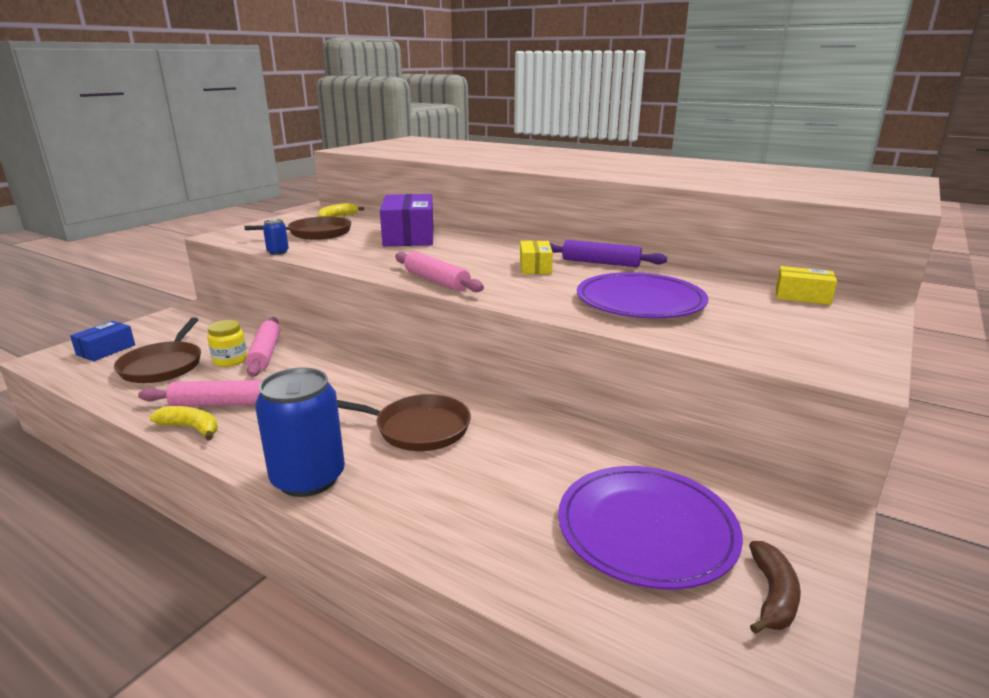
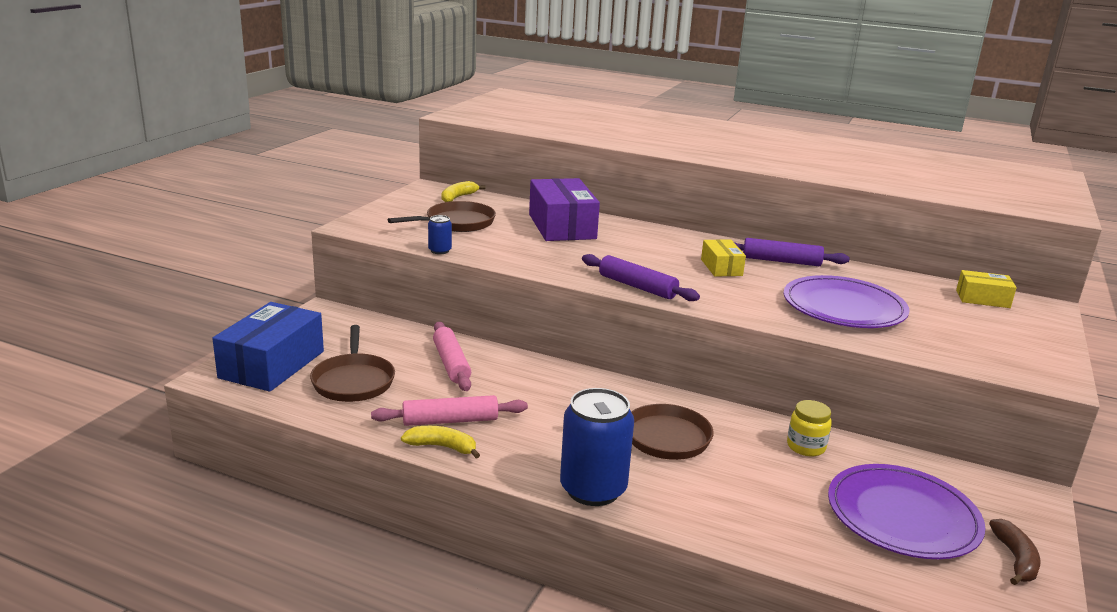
camera: 10 degrees left, 0 degrees up
blue box [70,321,135,361] -> blue box [212,302,324,392], size x1.91
yellow jar [207,320,247,367] -> yellow jar moved to [787,400,832,457]
pink rolling pin [395,252,484,292] -> purple rolling pin [582,254,700,301]

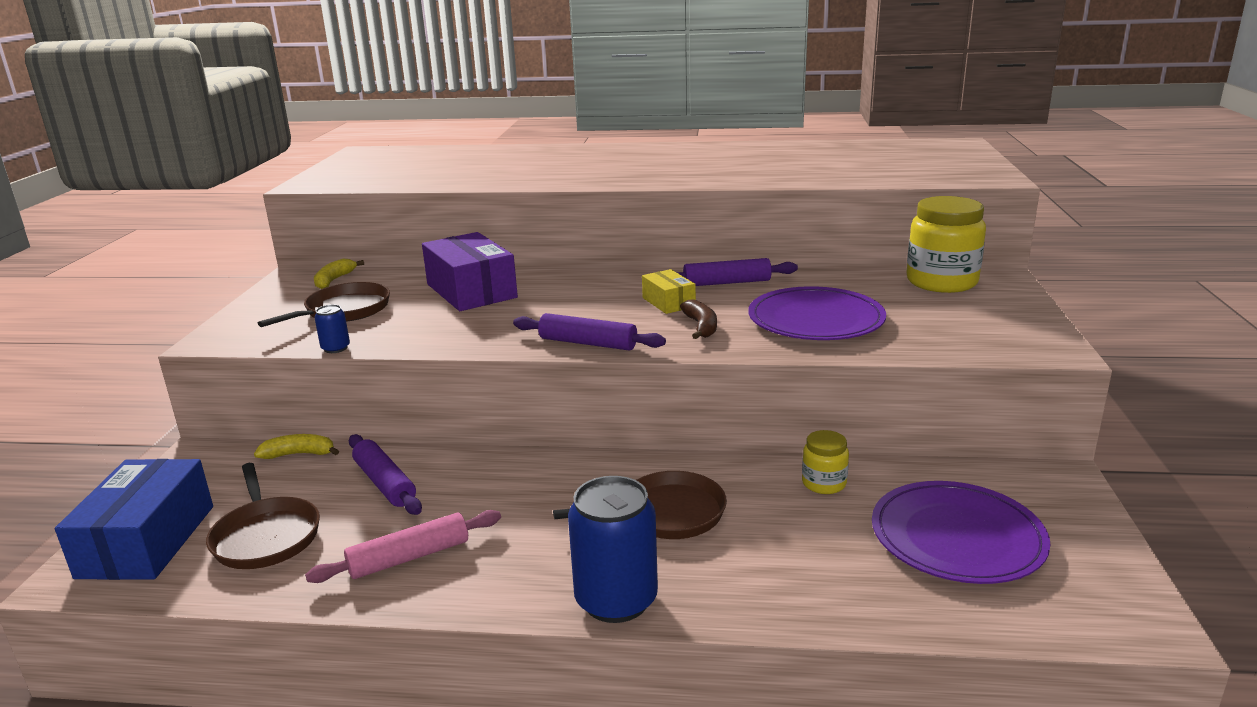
camera: 15 degrees left, 0 degrees up
yellow banana [401,426,480,459] -> yellow banana moved to [254,434,339,459]
pink rolling pin [433,322,471,391] -> purple rolling pin [349,434,422,515]
yellow box [956,270,1017,308] -> yellow jar [906,196,986,293]
brown banana [989,519,1040,585] -> brown banana moved to [680,299,717,339]

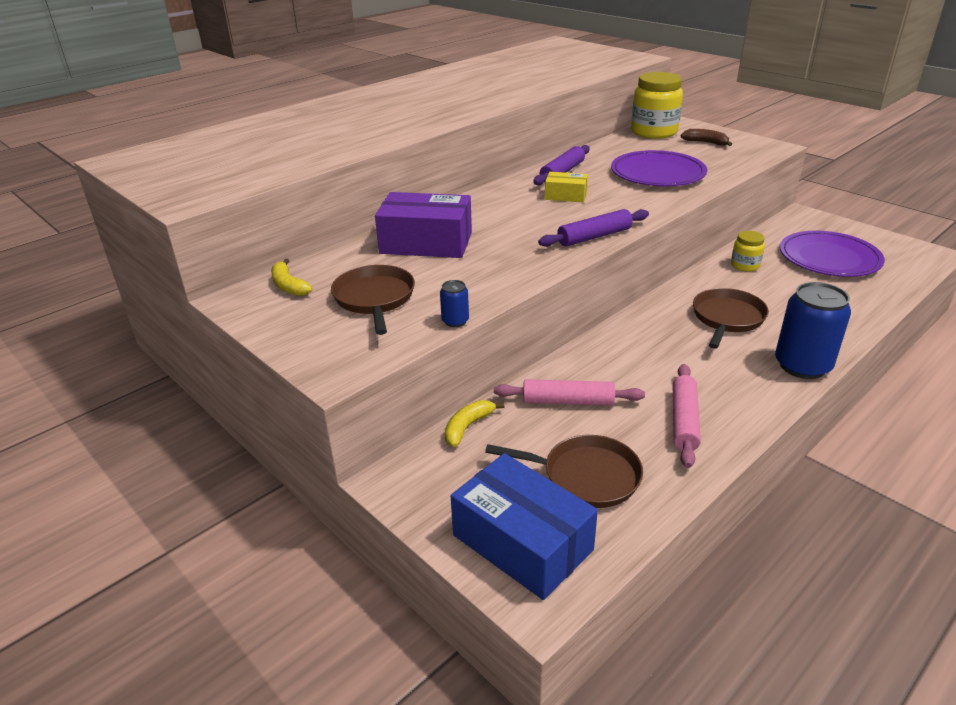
camera: 50 degrees left, 10 degrees up
purple rolling pin [349,434,422,515] -> pink rolling pin [494,379,645,406]
brown banana [680,299,717,339] -> brown banana moved to [681,129,732,146]

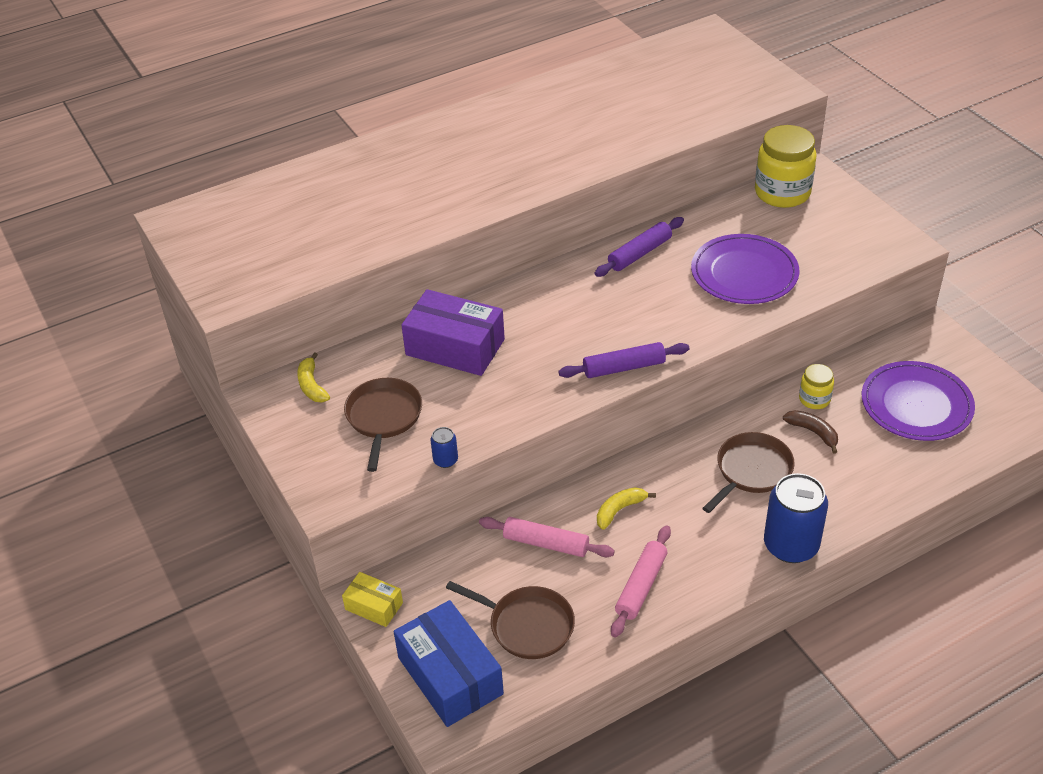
camera: 15 degrees right, 10 degrees up
yellow banana [445,400,504,447] -> yellow banana moved to [597,487,656,530]
yellow box [545,172,588,202] -> yellow box moved to [342,572,403,627]
brown banana [681,129,732,146] -> brown banana moved to [783,410,838,454]

